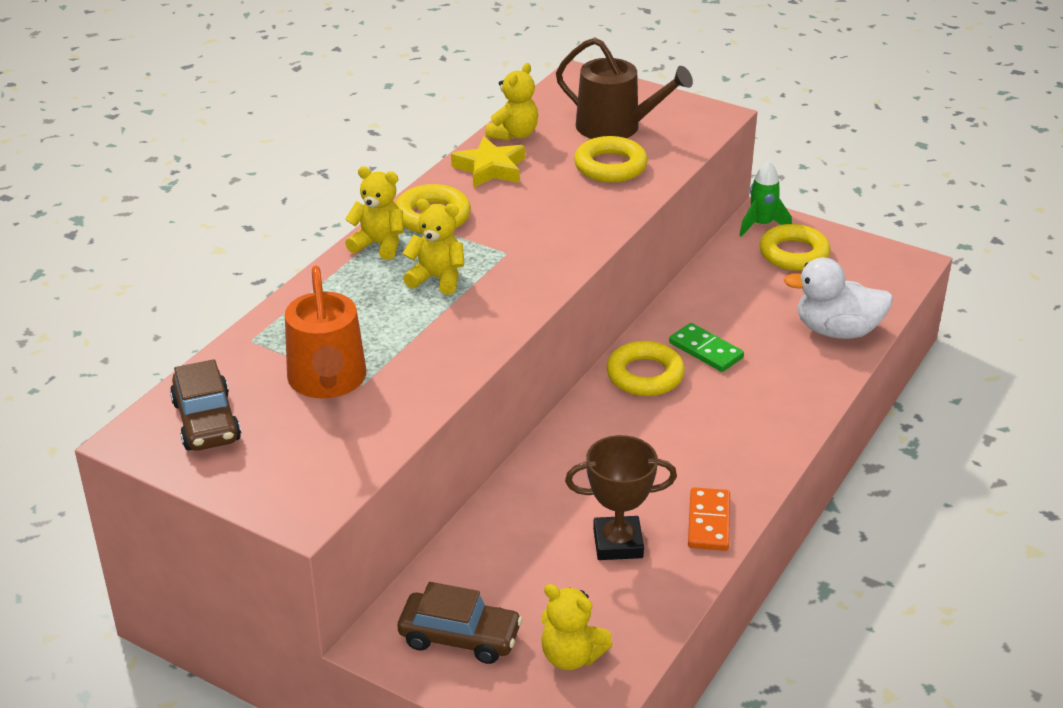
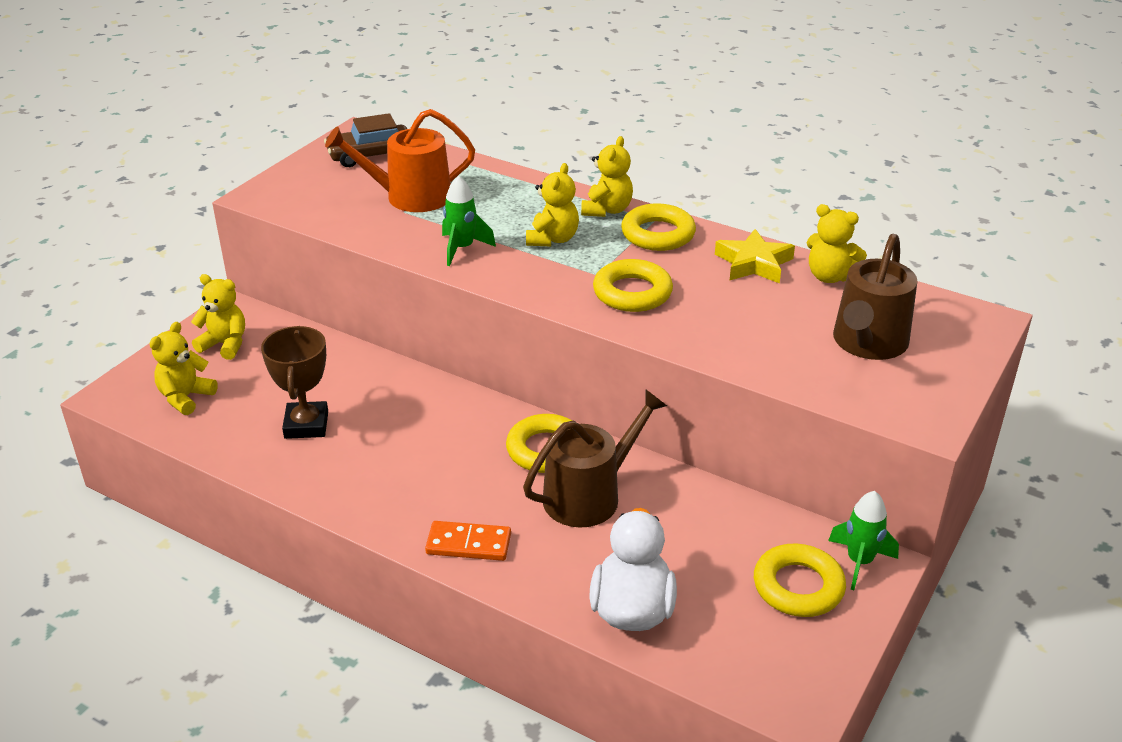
camera: 90 degrees right, 0 degrees up
brown car [398,582,523,664] -> yellow teddy bear [191,274,245,360]
yellow ring [574,136,648,182] -> yellow ring moved to [593,259,673,312]
green domino [669,323,744,372] -> brown watering can [523,390,667,528]
orange domino [688,487,730,551] -> orange domino moved to [425,521,511,561]
none -> green rocket [442,176,496,266]

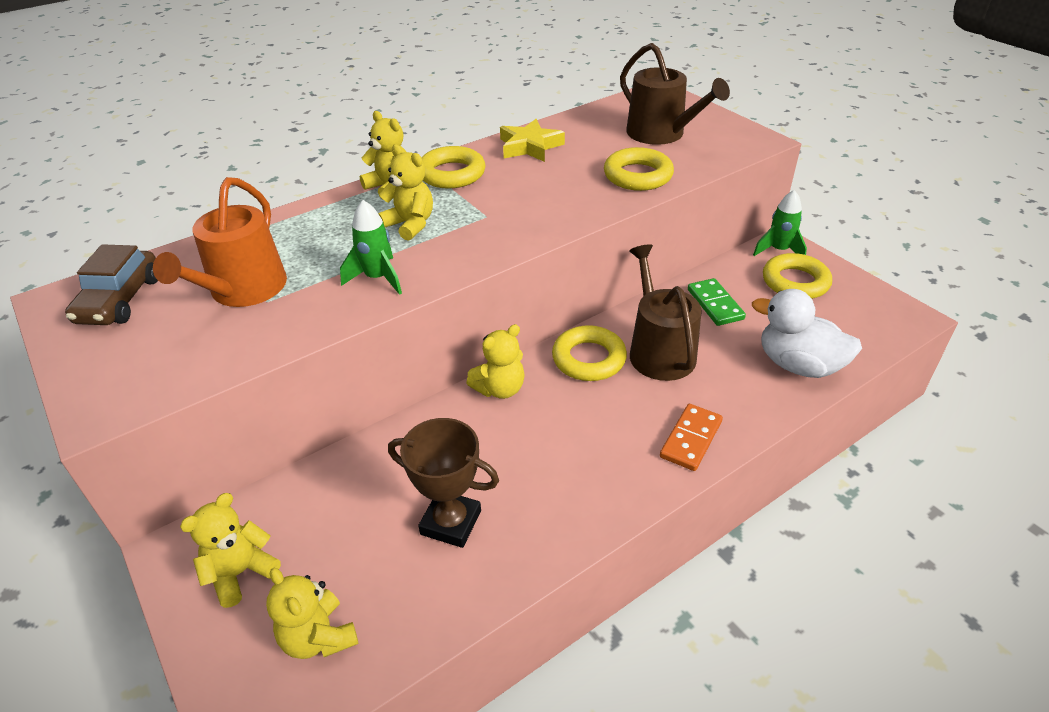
camera: 65 degrees left, 5 degrees up
yellow ring [593,259,673,312] -> yellow ring moved to [604,147,674,191]
yellow teddy bear [807,204,867,283] -> yellow teddy bear moved to [466,324,525,399]
none -> green domino [688,278,746,326]

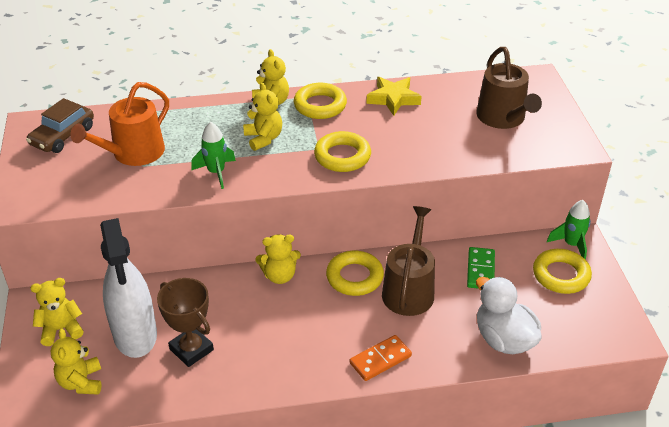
camera: 25 degrees right, 0 degrees up
yellow ring [604,147,674,191] -> yellow ring moved to [314,131,371,172]
none -> white spray bottle [100,218,157,358]

